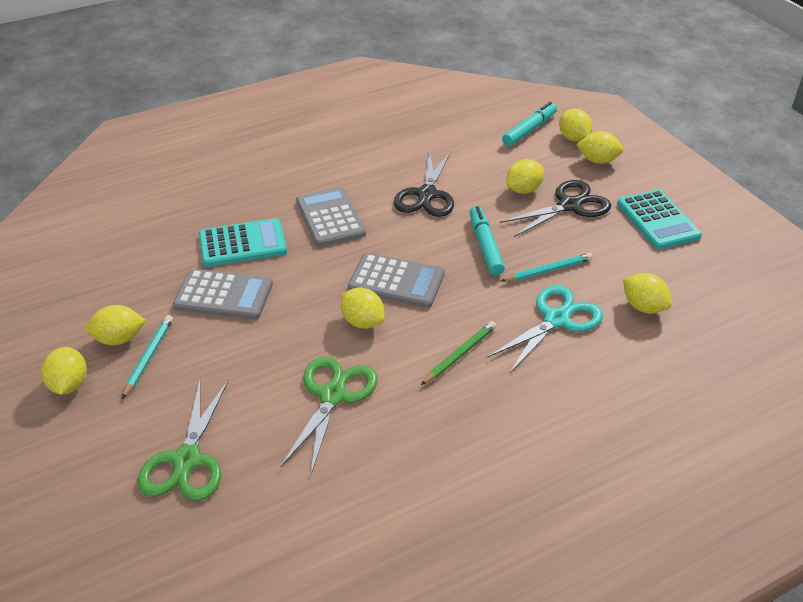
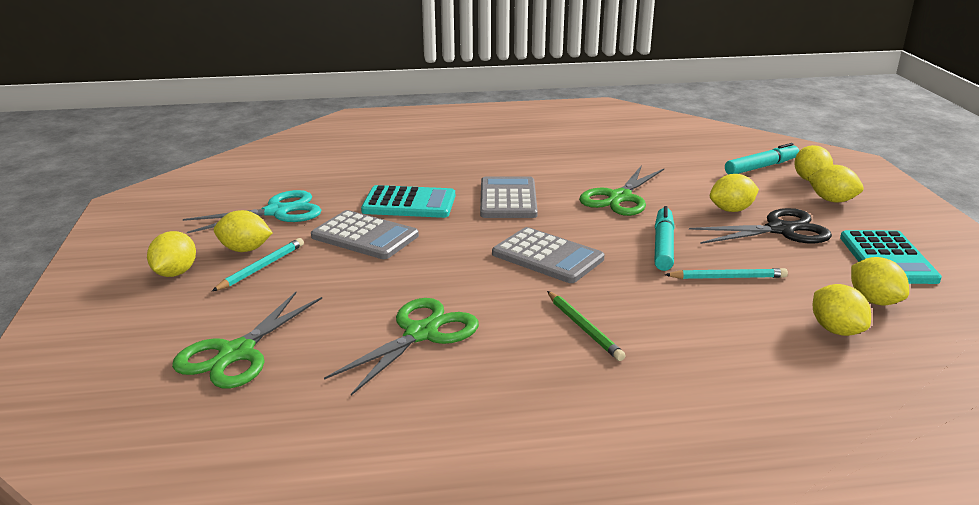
camera: 20 degrees right, 15 degrees down
yellow lemon [341,288,384,329] -> yellow lemon moved to [851,257,909,305]
black scissors [394,150,454,217] -> green scissors [579,165,664,216]
green pencil [421,321,496,385] -> green pencil turned 90 degrees clockwise [547,291,626,361]
turquoise scissors [487,285,603,374] -> turquoise scissors moved to [183,190,322,233]

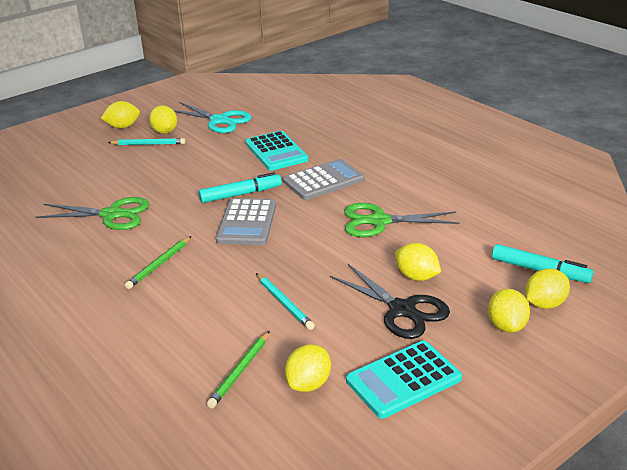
camera: 60 degrees right, 5 degrees up
green scissors [172,292,322,388] -> none
grey calculator [311,210,419,259] -> none
turquoise marker [654,206,675,271] -> turquoise marker moved to [198,172,282,203]
yellow lemon [813,284,871,336] -> green pencil [207,331,270,408]

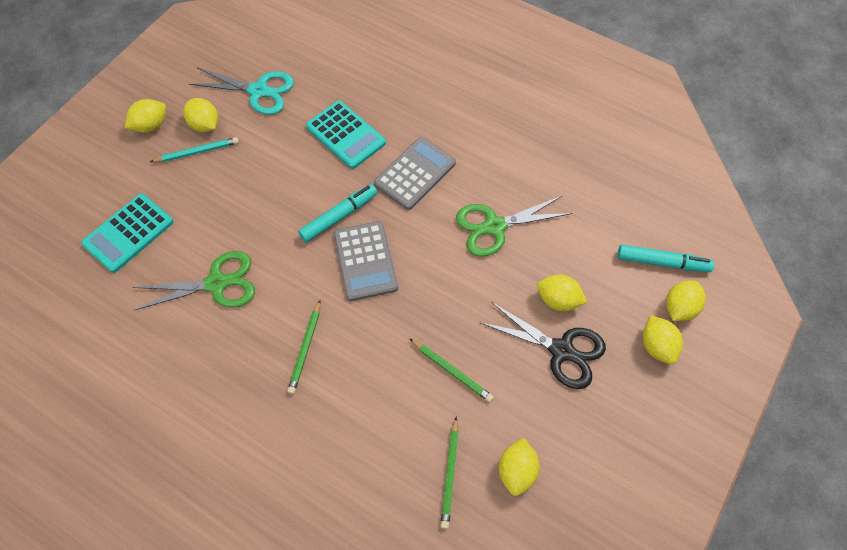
camera: 20 degrees left, 30 degrees up
turquoise pencil [256,273,315,330] -> green pencil [409,338,494,402]
turquoise calculator [346,341,462,419] -> turquoise calculator moved to [81,193,174,273]

